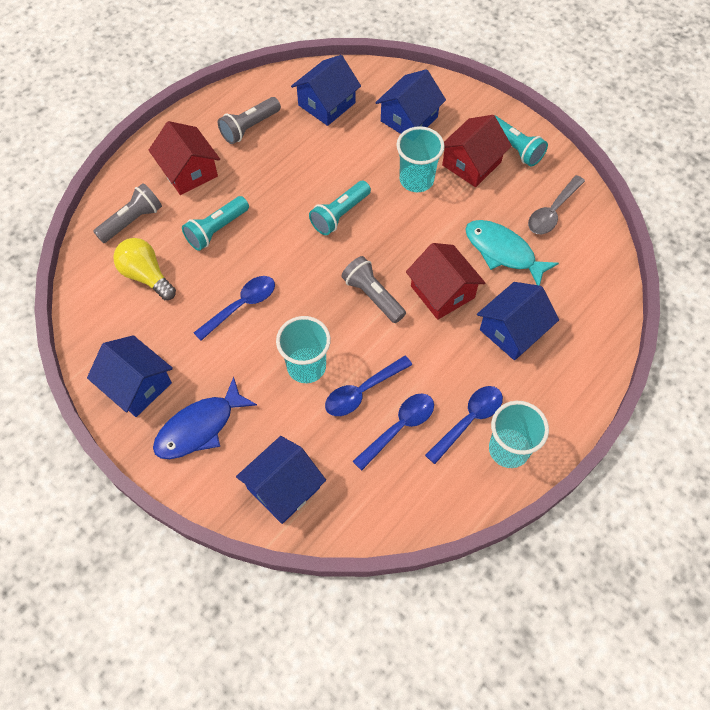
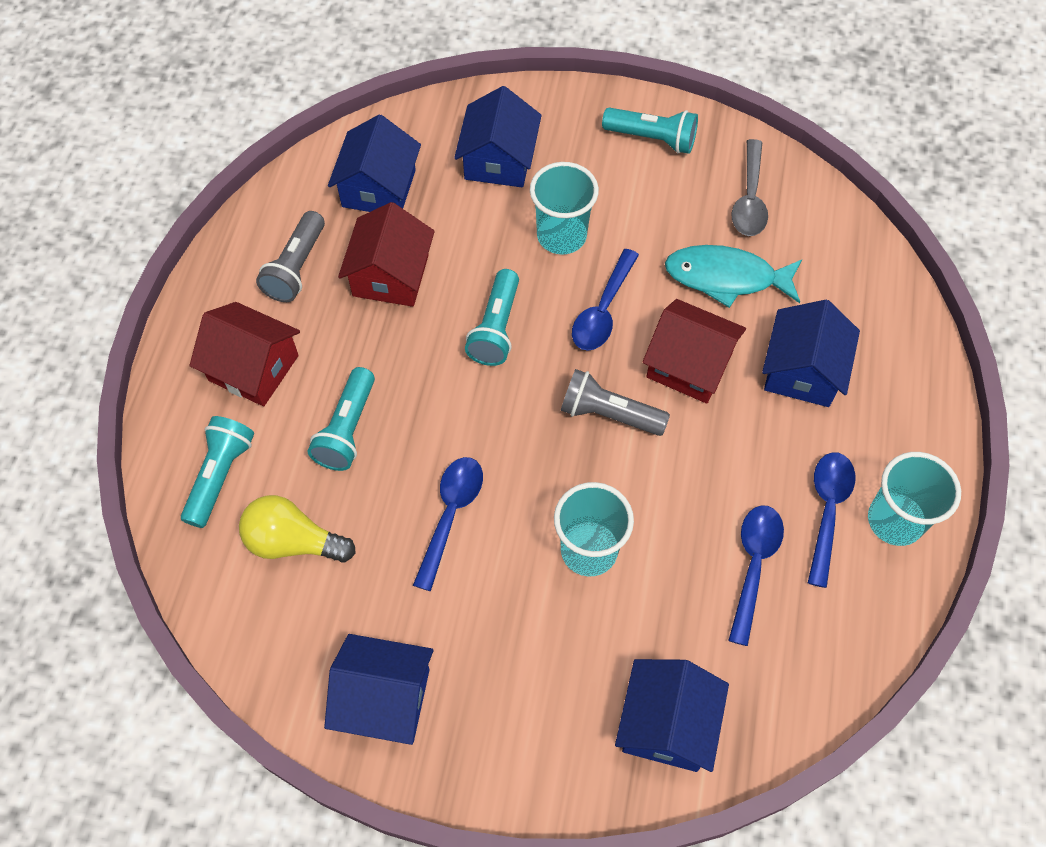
camera: 30 degrees left, 0 degrees up
grey flashlight [93,183,162,243] -> turquoise flashlight [181,416,254,528]
blue fish [153,377,257,459] -> none
blue spoon [325,356,412,416] -> blue spoon moved to [572,249,639,351]
red house [442,115,512,187] -> red house moved to [338,202,435,307]

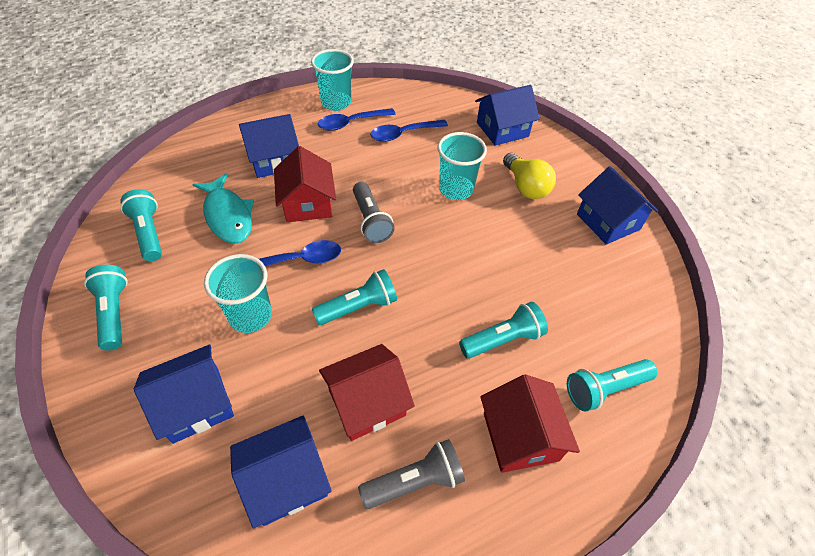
camera: 130 degrees left, 10 degrees down
yellow light bulb [239,495,356,563] -> yellow light bulb moved to [503,153,556,199]
blue spoon [413,457,483,591] -> none
grey spoon [731,139,768,236] -> turquoise flashlight [120,189,162,261]

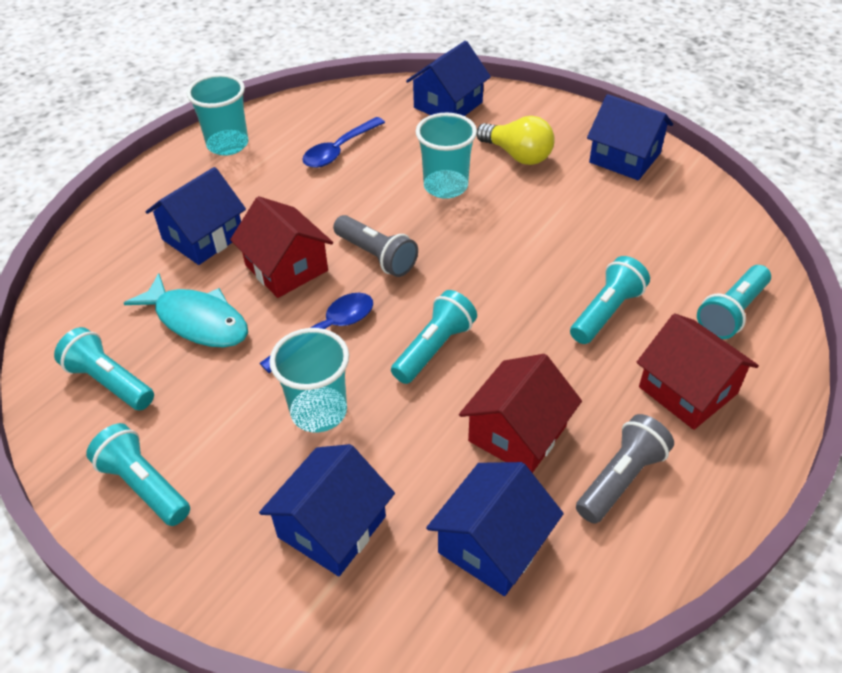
camera: 25 degrees left, 5 degrees down
blue spoon [318,108,395,131] -> none

